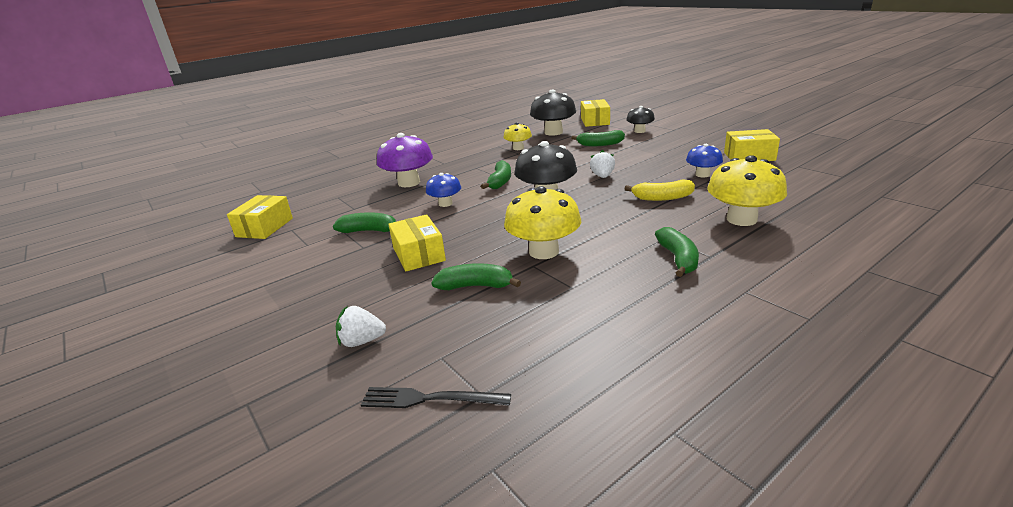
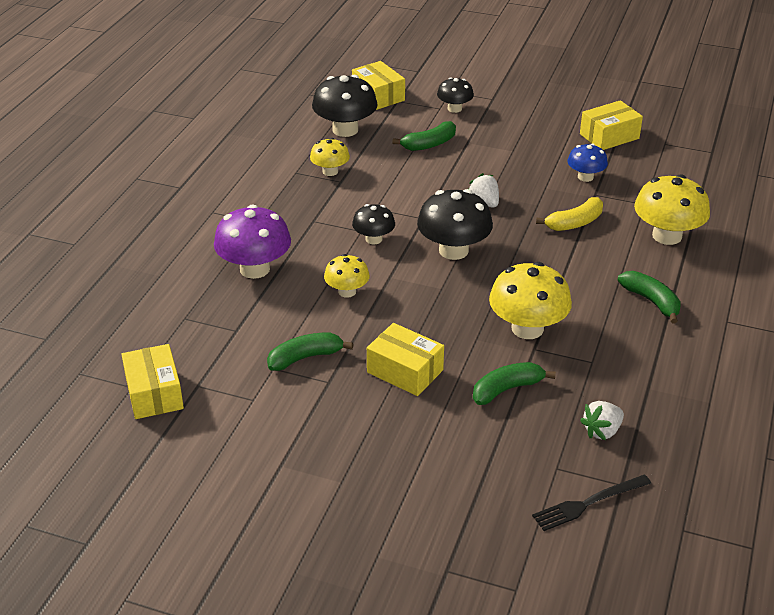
camera: 35 degrees left, 10 degrees up
white strawberry [336,306,386,347] -> white strawberry moved to [580,401,624,441]
blue mushroom [426,173,461,207] -> yellow mushroom [324,254,370,298]
green banana [481,160,511,189] -> black mushroom [352,204,395,244]

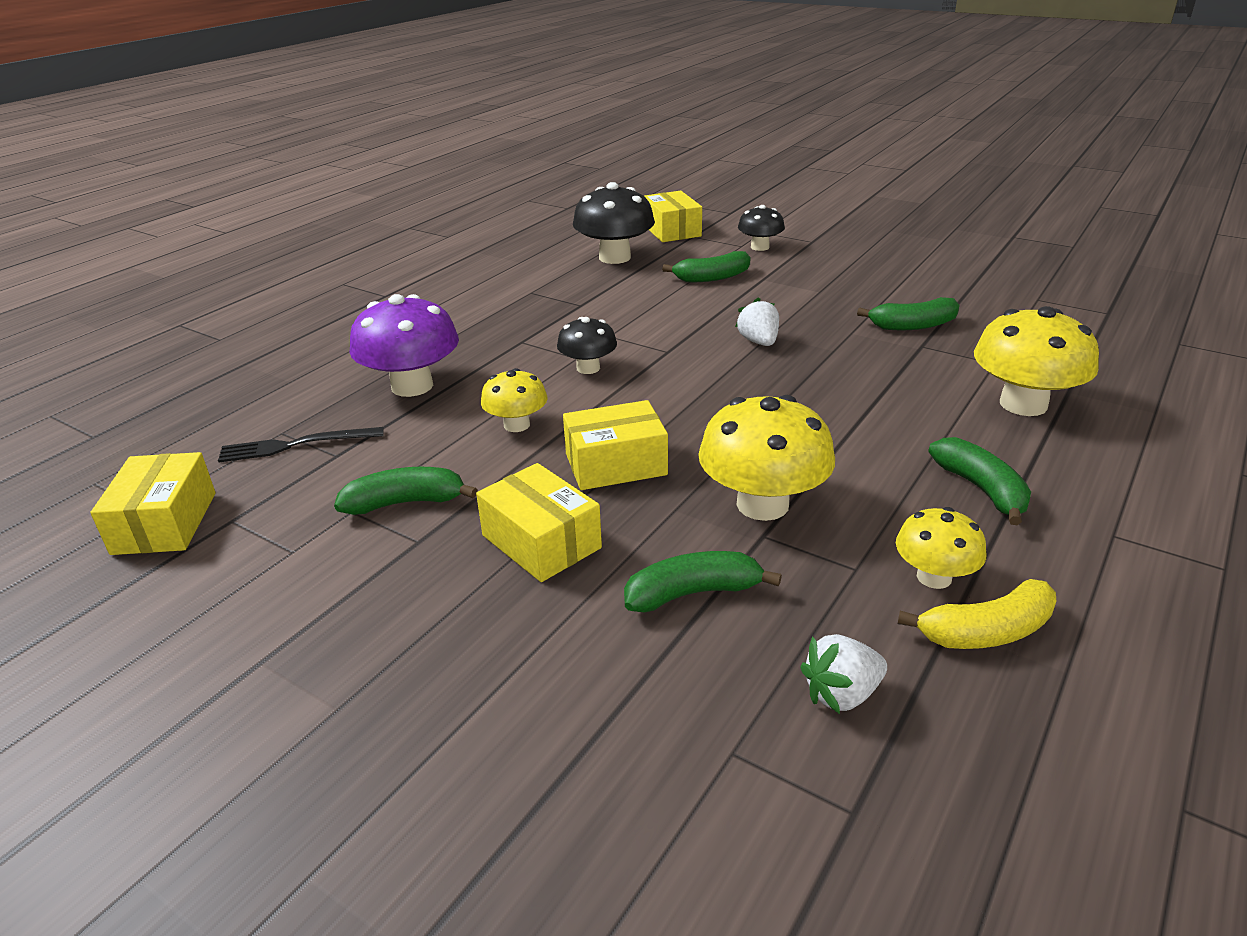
camera: 15 degrees right, 5 degrees down
yellow mushroom [310,138,350,176] -> yellow mushroom moved to [896,507,986,589]
black mushroom [417,189,493,260] -> none
black fork [532,475,651,531] -> black fork moved to [218,427,384,462]
yellow banana [536,197,603,231] -> yellow banana moved to [898,579,1056,649]
blue mushroom [567,144,608,182] -> green banana [857,297,960,330]
yellow box [580,100,643,150] -> yellow box moved to [563,400,668,490]

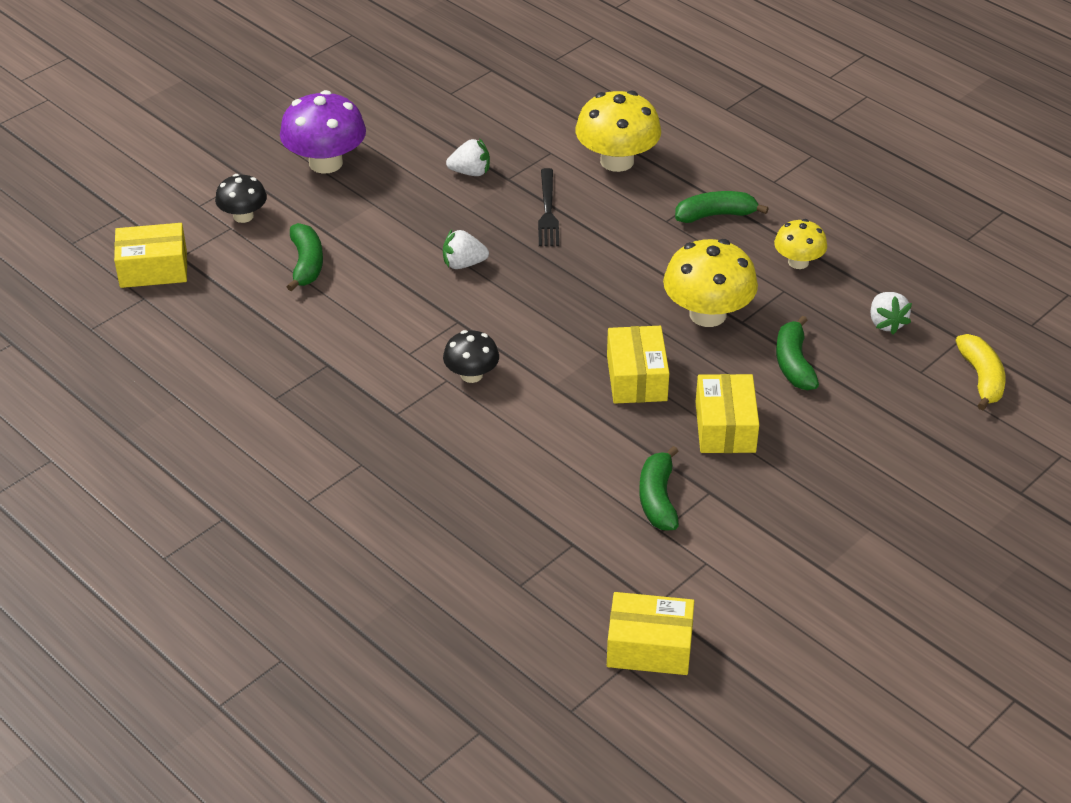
camera: 80 degrees left, 10 degrees up
black fork [218,427,384,462] -> black fork moved to [538,168,559,246]
purple mushroom [350,294,459,397] -> purple mushroom moved to [280,90,366,174]
yellow box [476,463,602,582] -> yellow box turned 60 degrees counterclockwise [695,374,759,453]
yellow mushroom [481,368,548,432] -> none
black mushroom [573,182,655,264] -> none
green banana [857,297,960,330] -> white strawberry [446,138,490,176]
yellow banana [898,579,1056,649] -> yellow banana moved to [956,334,1006,410]

